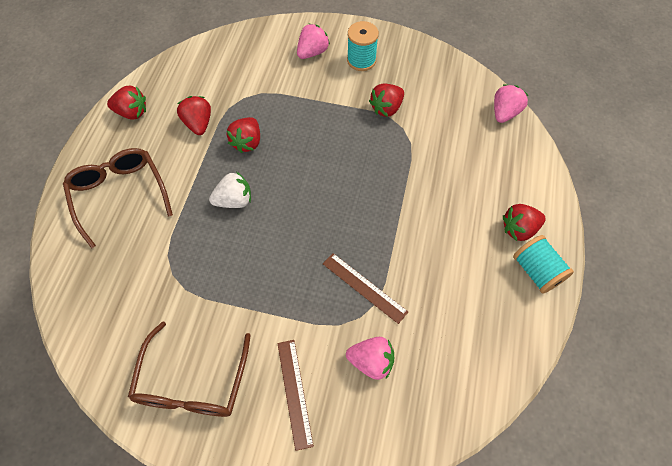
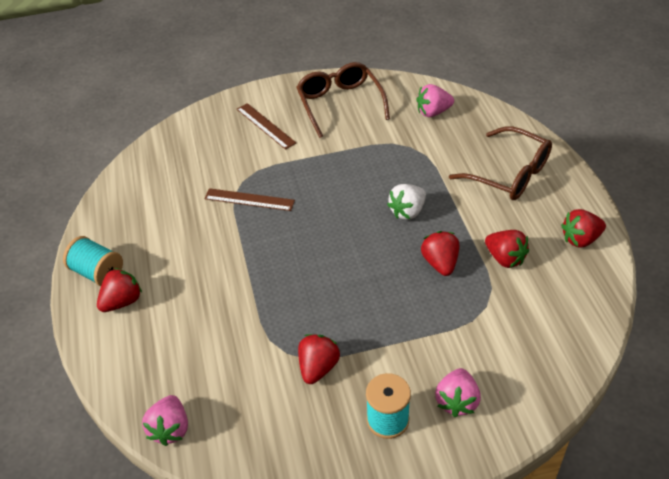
camera: 155 degrees right, 15 degrees down
pink strawberry [346,337,394,380] -> pink strawberry moved to [417,84,454,117]

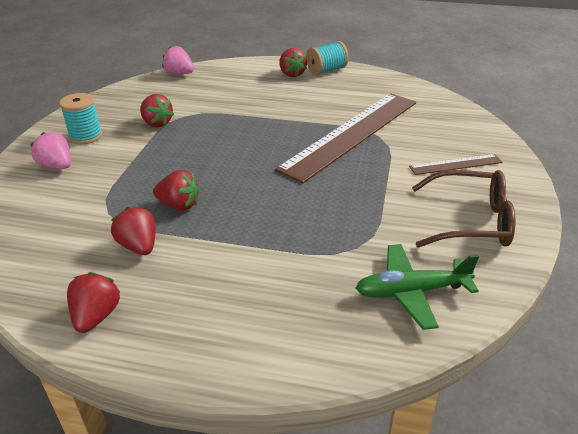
camera: 115 degrees right, 10 degrees down
brown ruler [204,188,295,211] -> brown ruler [275,93,416,184], size x2.29
white strawberry [387,184,426,220] -> none
pink strawberry [417,84,454,117] -> green plane [356,244,479,330]
brown glasses [449,126,552,200] -> none
red strawberry [485,230,529,268] -> red strawberry turned 75 degrees clockwise [111,207,156,255]

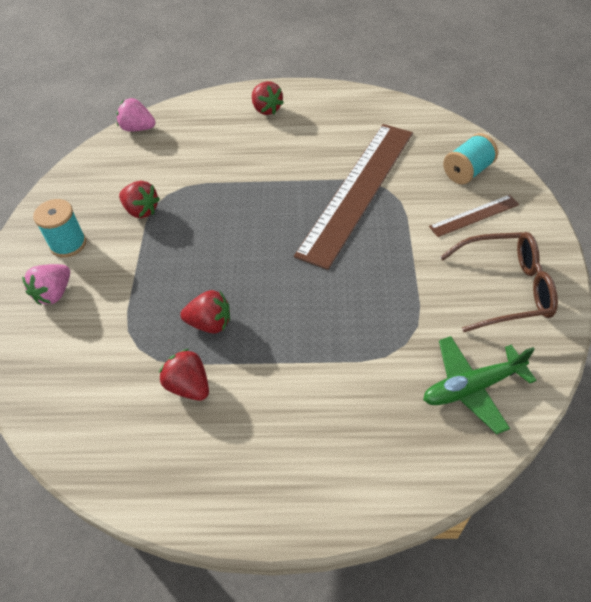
camera: 10 degrees left, 15 degrees up
pink strawberry [30,132,71,169] -> pink strawberry turned 90 degrees counterclockwise [22,264,70,305]
red strawberry [67,272,120,333] -> none
turquoise spool [306,41,349,75] -> turquoise spool moved to [443,133,498,184]

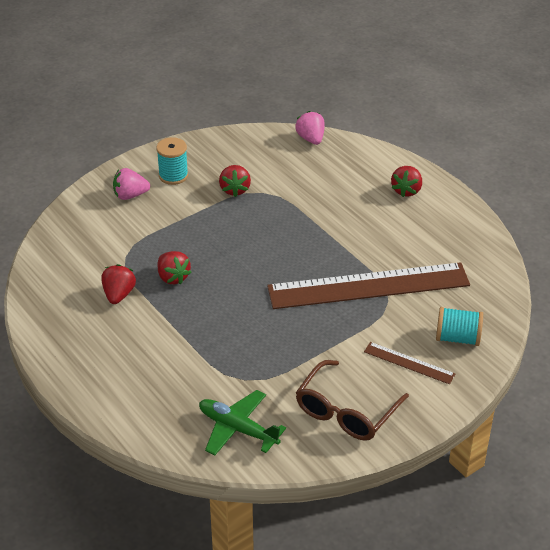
camera: 50 degrees right, 10 degrees down
brown glasses [440,232,558,332] -> brown glasses turned 75 degrees clockwise [296,360,409,441]

